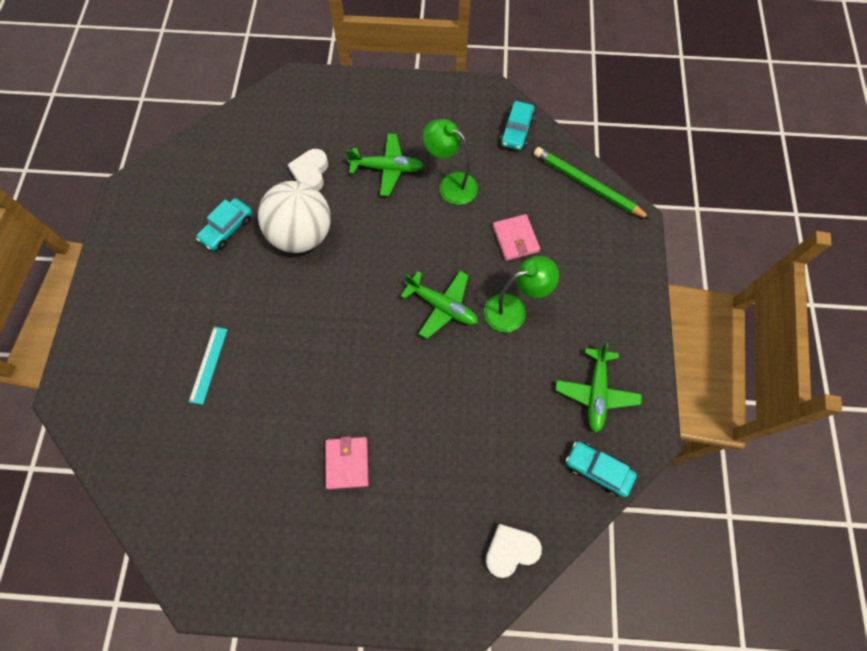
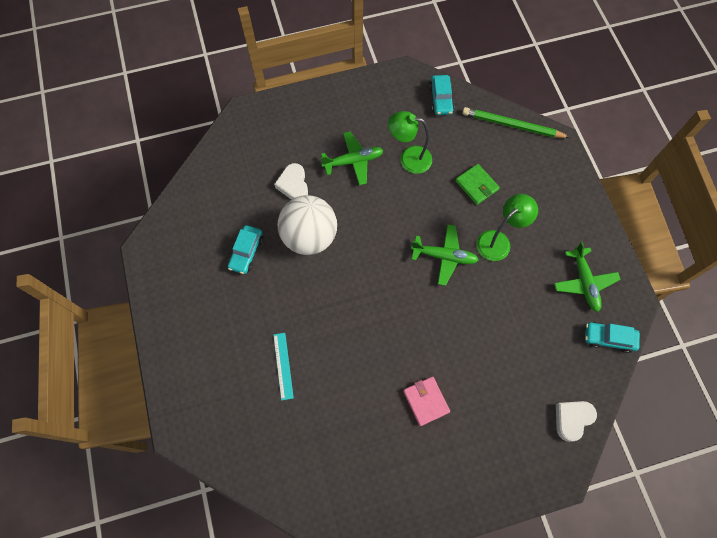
camera: 20 degrees left, 0 degrees up
pink wallet [493,214,540,261] -> green wallet [455,164,500,205]

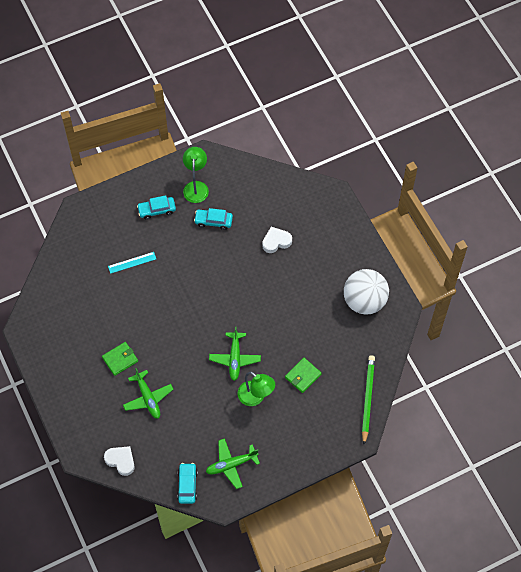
camera: 80 degrees right, 5 degrees down
white ball [278,195,337,255] -> white ball moved to [344,269,389,315]
green plane [321,132,384,185] -> green plane moved to [123,368,173,419]
green lamp [388,111,432,174] -> green lamp moved to [183,147,209,203]
pink wallet [403,377,450,426] -> green wallet [102,342,138,376]
turquoise car [429,75,454,115] -> turquoise car moved to [137,195,176,220]

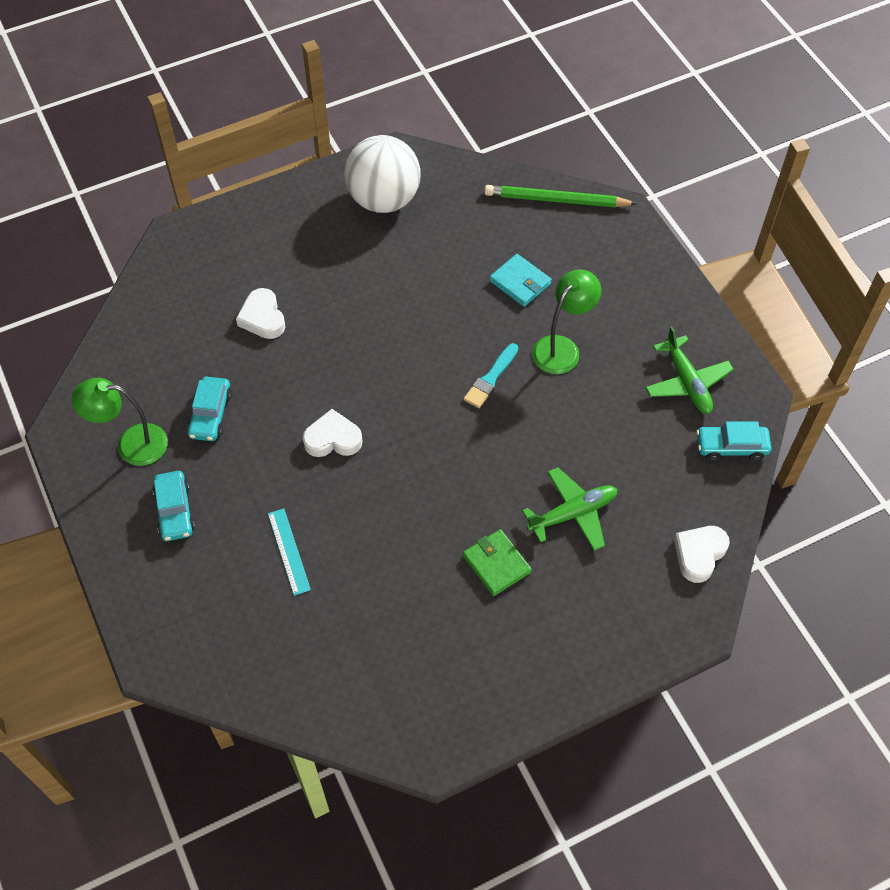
camera: 90 degrees left, 5 degrees down
green plane [209,326,261,381] -> turquoise brush [464,343,518,408]
green wallet [285,358,321,393] -> turquoise wallet [489,254,552,307]
none -> white heart [303,409,363,457]

